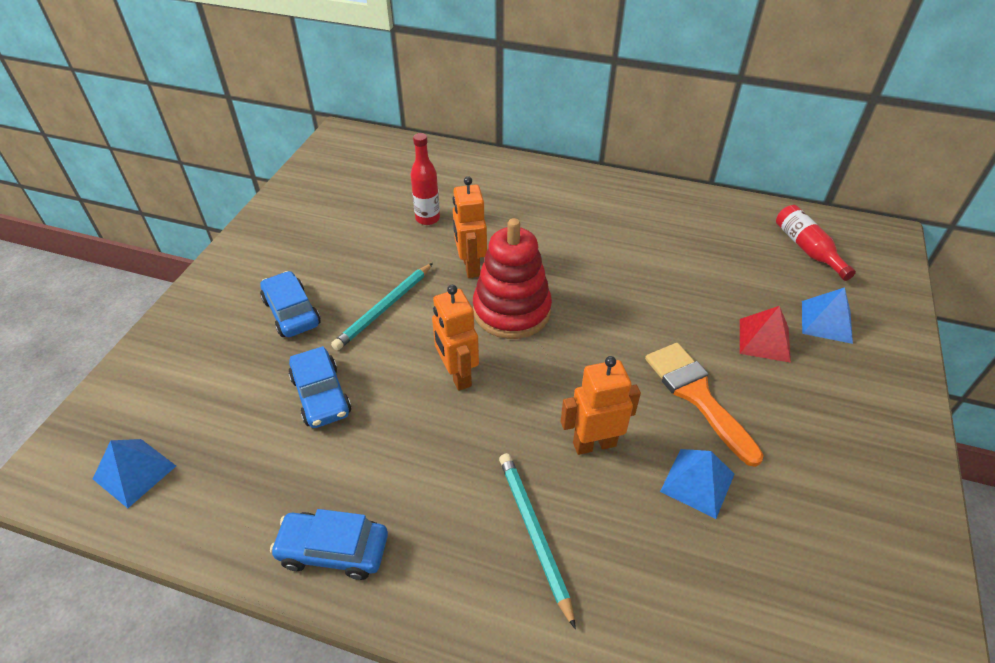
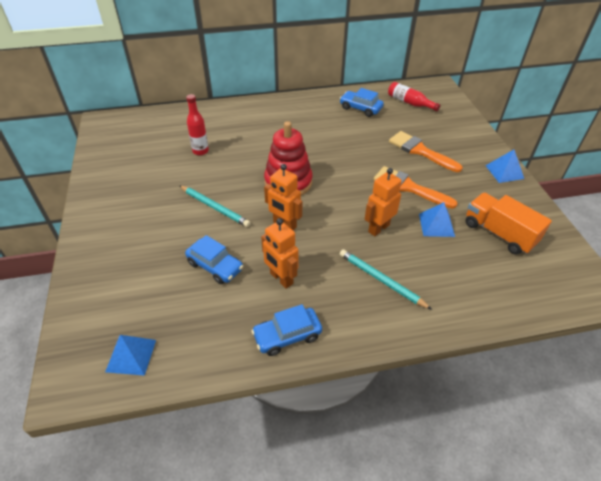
camera: 30 degrees left, 0 degrees up
blue car [260,271,320,337] -> blue car moved to [340,88,384,117]
turquoise pencil [331,263,433,351] -> turquoise pencil turned 60 degrees counterclockwise [179,185,251,227]
orange robot [453,176,487,278] -> orange robot moved to [261,218,299,289]
red pyramid [740,306,791,363] -> orange brush [389,131,463,172]
blue pyramid [802,287,853,344] -> blue pyramid moved to [485,150,524,183]
none -> orange truck [465,192,552,255]

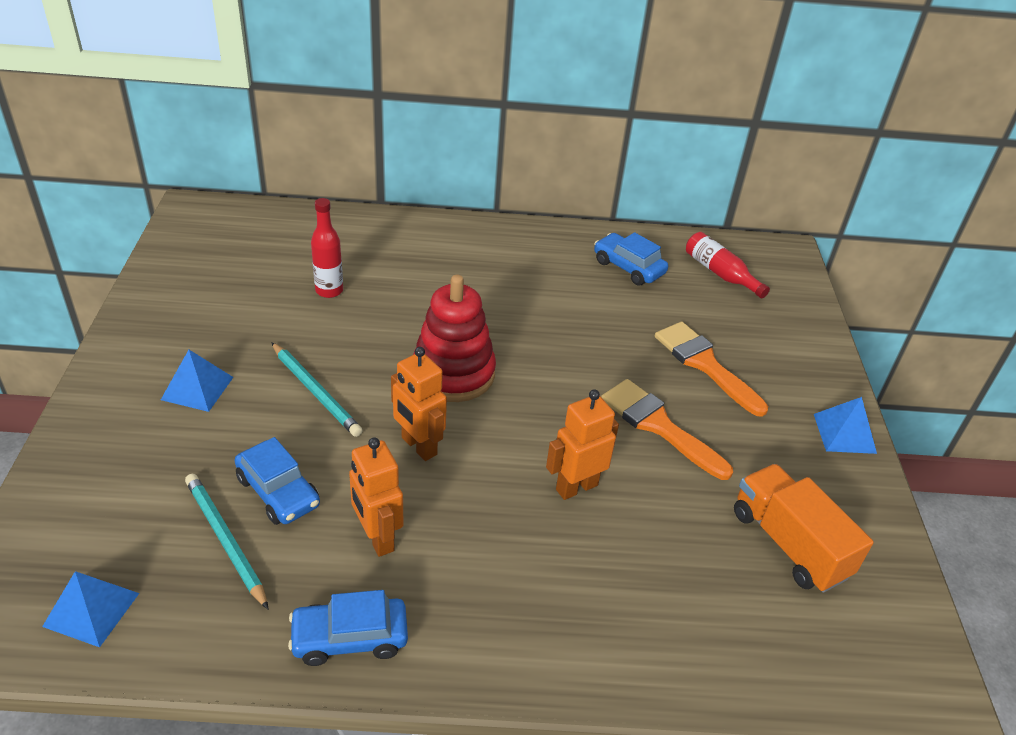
camera: 10 degrees right, 5 degrees down
turquoise pencil [340,249,432,310] -> turquoise pencil moved to [185,473,269,610]
blue pyramid [419,202,455,237] -> blue pyramid moved to [161,350,233,412]

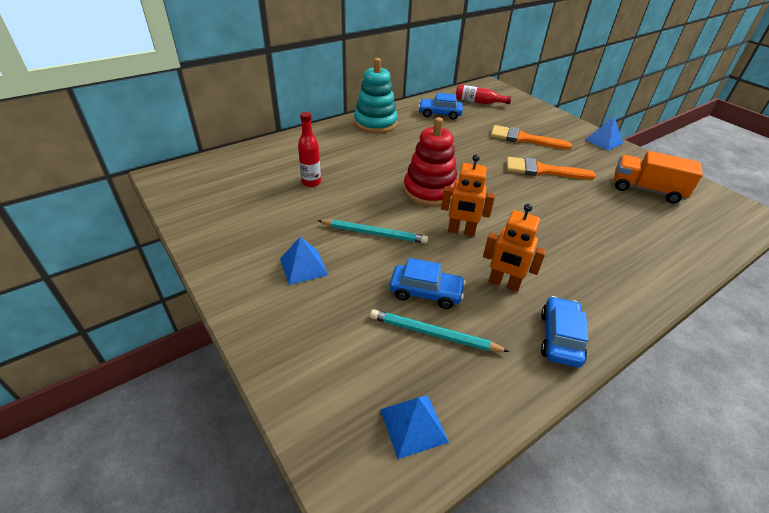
camera: 35 degrees left, 0 degrees up
blue car [288,590,408,666] -> blue car turned 150 degrees clockwise [541,296,588,367]
orange robot [546,389,619,500] -> none
none -> turquoise stacking toy [354,58,398,133]

